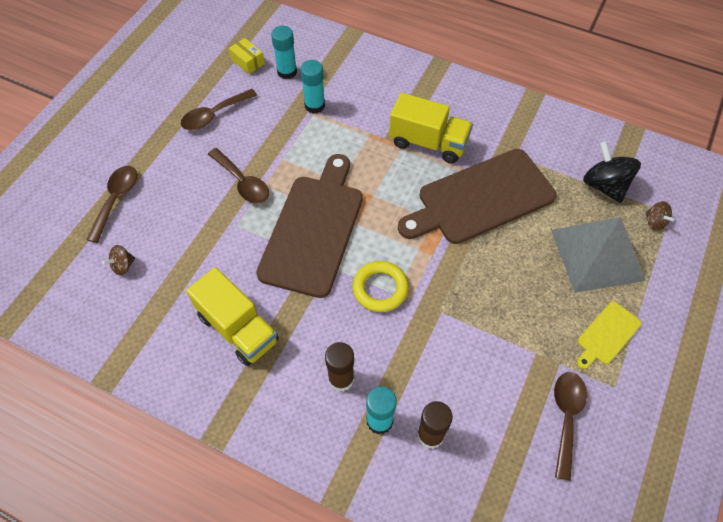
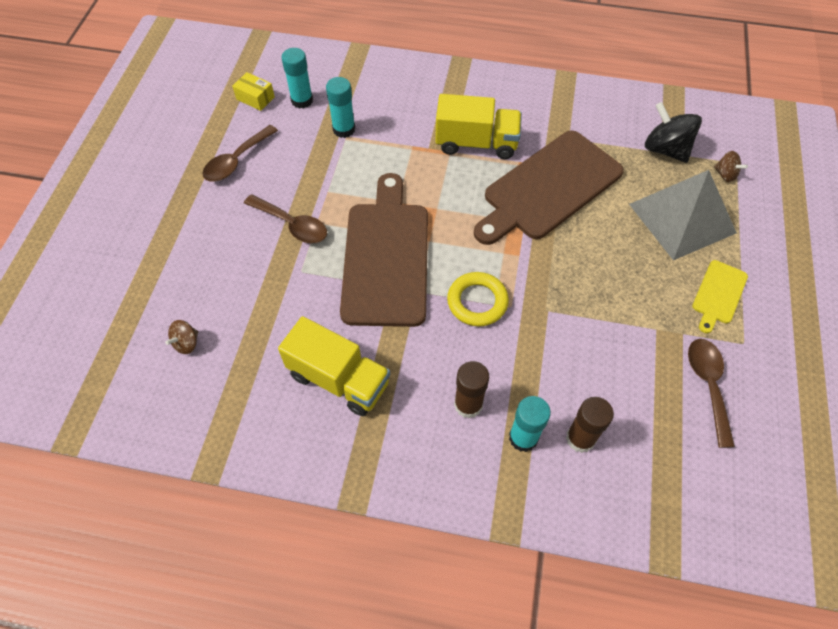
camera: 15 degrees left, 0 degrees up
brown spoon [86,166,137,243] -> none

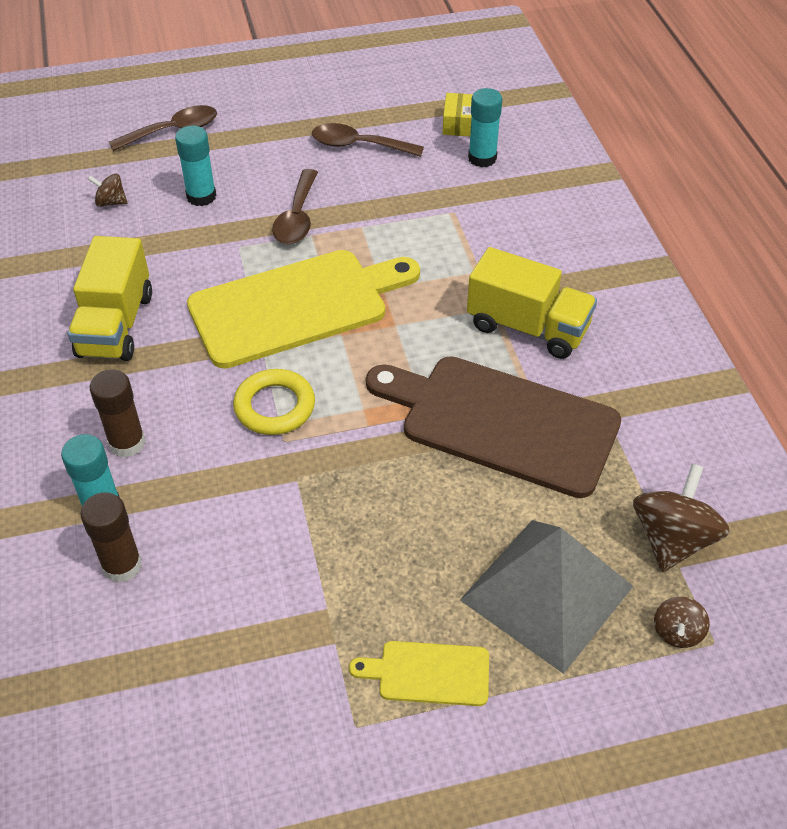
camera: 65 degrees right, 10 degrees down
turquoise glue stick [326,77,355,138] -> turquoise glue stick moved to [175,126,216,206]
brown cutting board [340,173,428,327] -> yellow cutting board [187,250,420,368]
yellow truck [435,94,522,159] -> yellow truck turned 45 degrees counterclockwise [467,247,597,359]
black spinning top [645,102,702,163] -> brown spinning top [633,463,730,572]
brown spoon [688,339,735,448] -> brown spoon moved to [109,105,217,151]

